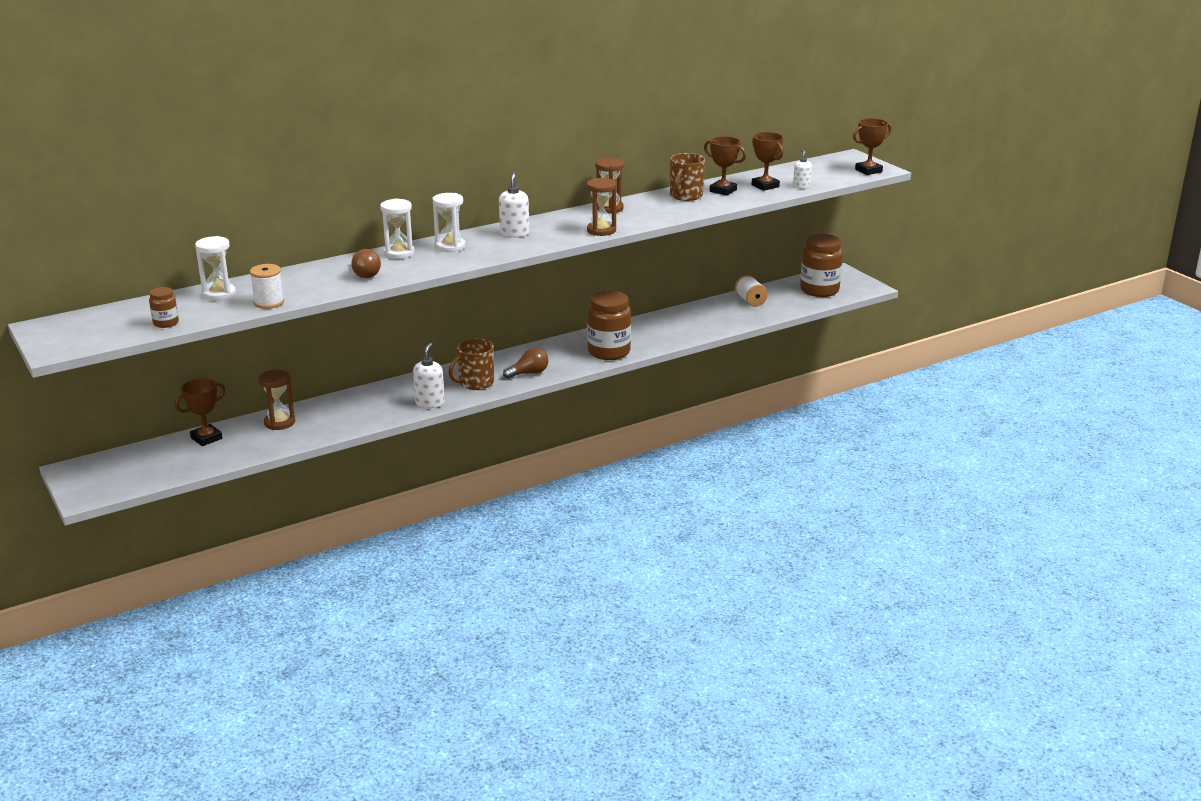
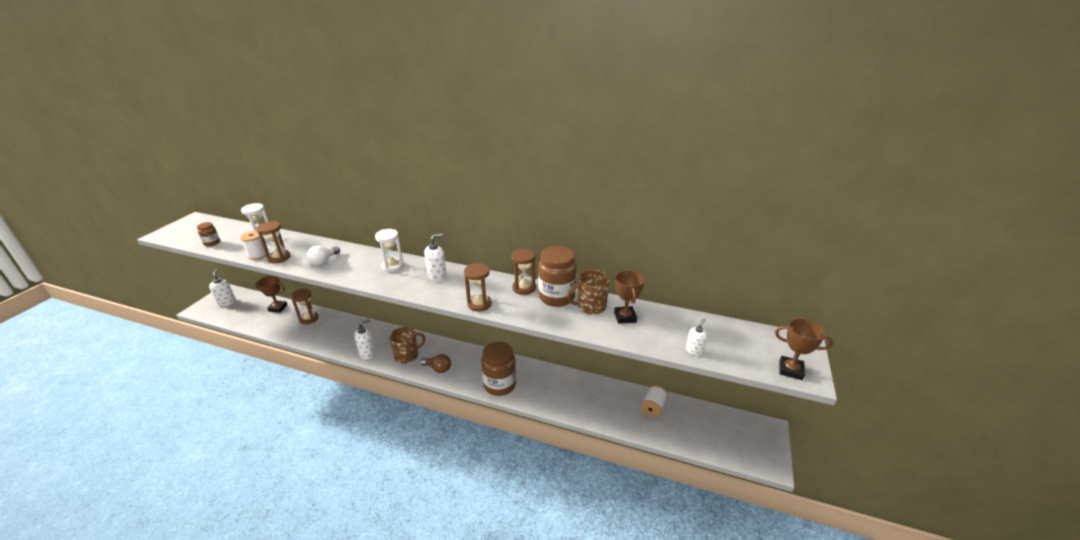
camera: 50 degrees right, 5 degrees up
brown light bulb [351,249,381,278] -> white light bulb [307,246,340,266]
white hourglass [380,198,415,259] -> none
brown mug [449,338,494,390] -> brown mug turned 135 degrees clockwise [389,327,425,364]
brown trophy [751,132,783,191] -> none
brown jar [800,234,843,297] -> brown jar moved to [538,246,577,307]
none -> white soap dispenser [209,269,236,307]
none -> brown hourglass [256,221,290,263]

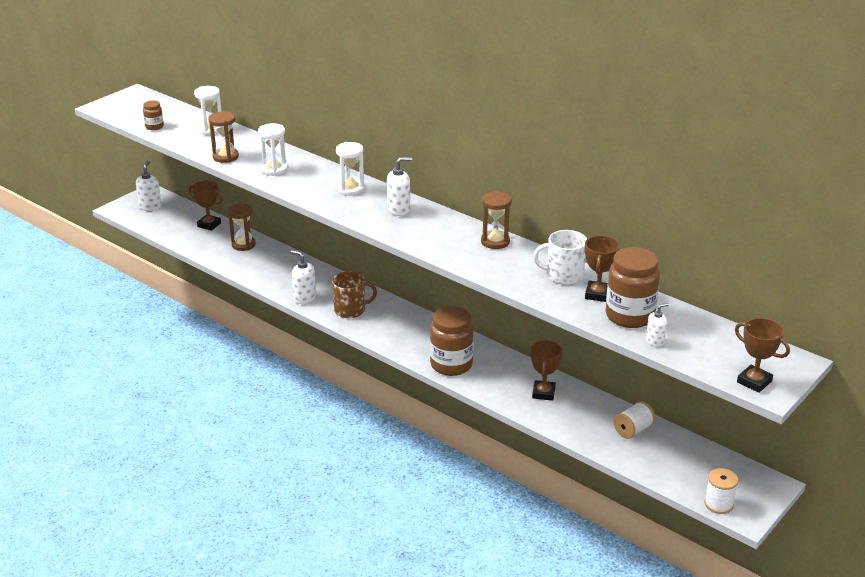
camera: 20 degrees right, 0 degrees up
white spool [240,231,266,260] -> white spool moved to [704,468,738,514]
white light bulb [307,246,340,266] -> white hourglass [258,123,288,176]
white soap dispenser [354,319,376,360] -> white soap dispenser turned 135 degrees counterclockwise [291,250,316,304]
brown light bulb [420,354,451,373] -> none
brown hourglass [464,263,492,312] -> none
brown jar [538,246,577,307] -> brown jar moved to [606,247,660,328]
brown mug [567,270,610,314] -> white mug [533,230,587,285]
none -> brown trophy [531,341,563,401]

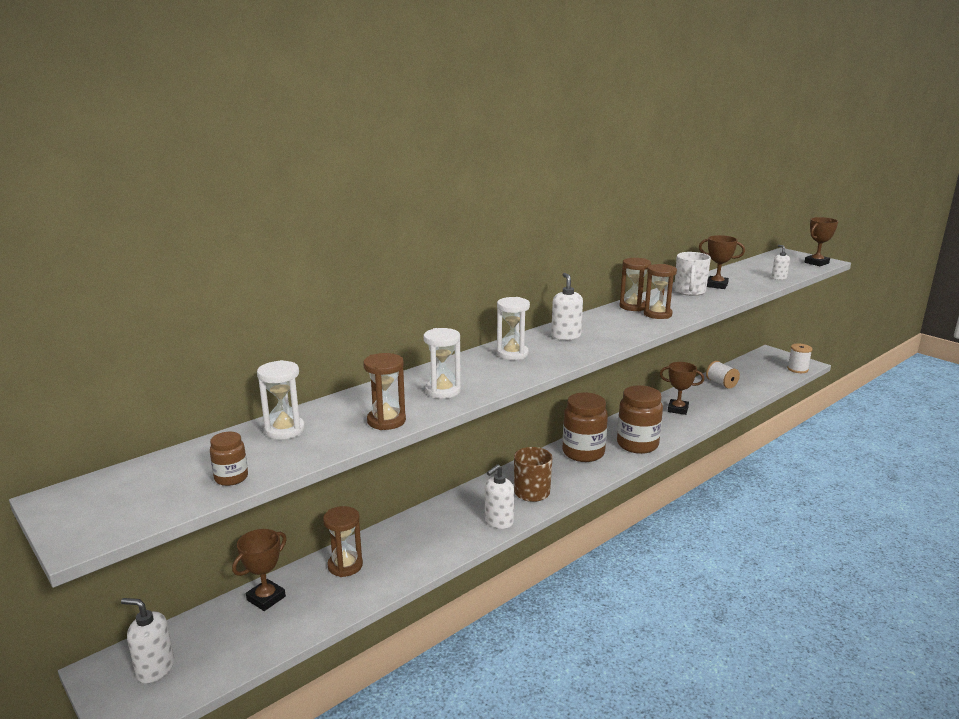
camera: 80 degrees left, 10 degrees down
brown jar [606,247,660,328] -> brown jar moved to [563,392,608,462]
none -> brown hourglass [644,264,677,319]

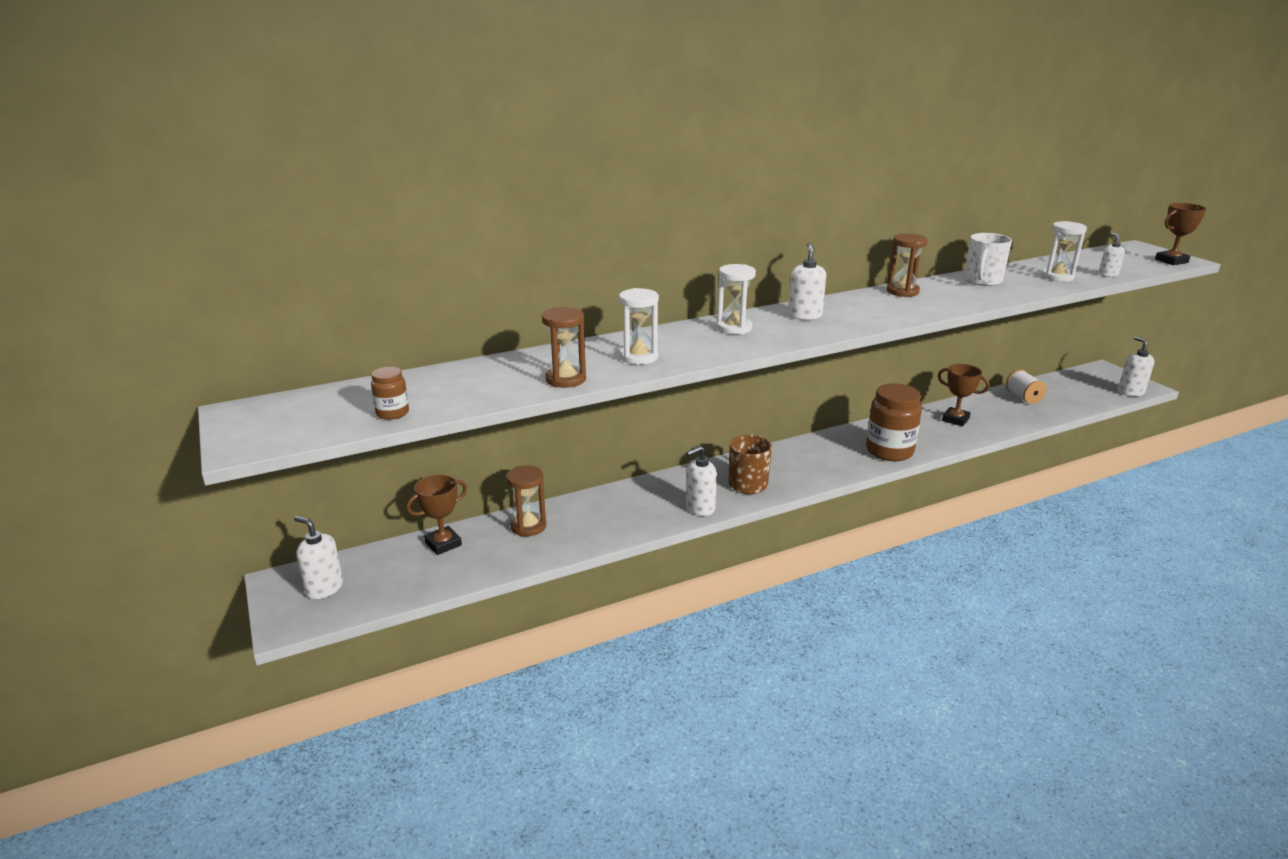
camera: 15 degrees right, 5 degrees up
white hourglass [257,360,305,440] -> white hourglass moved to [1042,221,1087,282]
brown jar [563,392,608,462] -> none
brown hourglass [644,264,677,319] -> none
brown trophy [699,235,745,289] -> none
white spool [787,344,813,373] -> white soap dispenser [1118,336,1154,396]

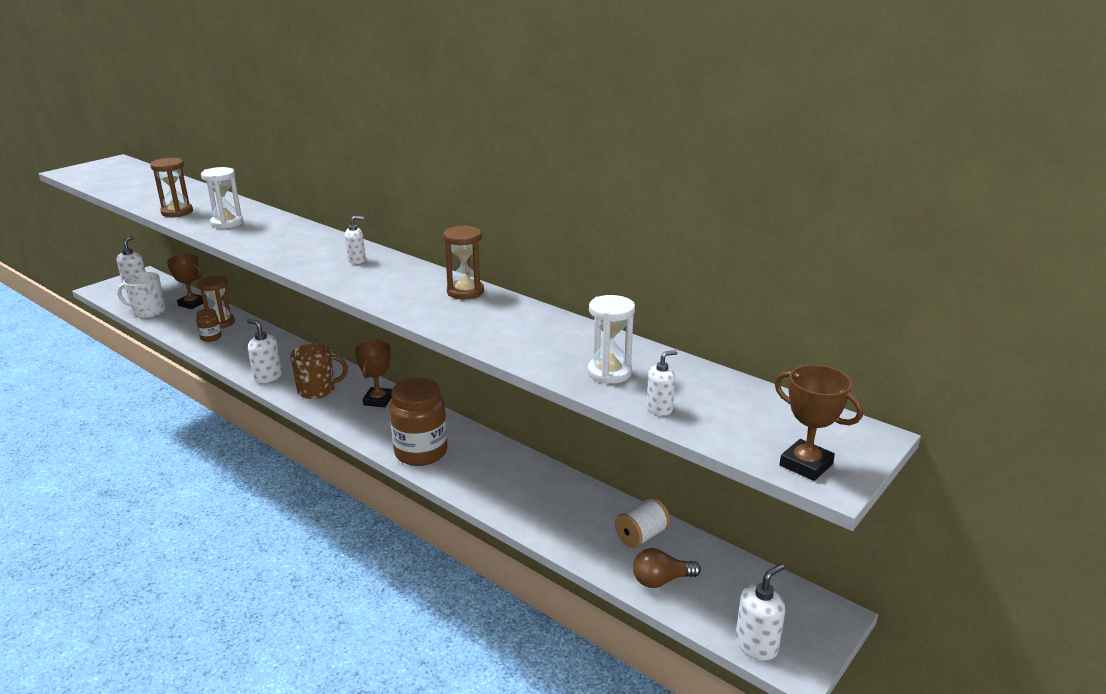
camera: 65 degrees right, 0 degrees up
brown jar [371,367,409,420] -> brown jar moved to [196,309,221,342]
white hourglass [717,264,756,334] -> none
white soap dispenser [788,243,826,320] -> white soap dispenser [345,216,366,264], size x0.65
brown trophy [937,364,989,426] -> brown trophy moved to [355,340,392,408]
white mug [964,233,1012,286] -> white mug moved to [117,272,166,318]
none -> brown light bulb [633,548,701,588]

